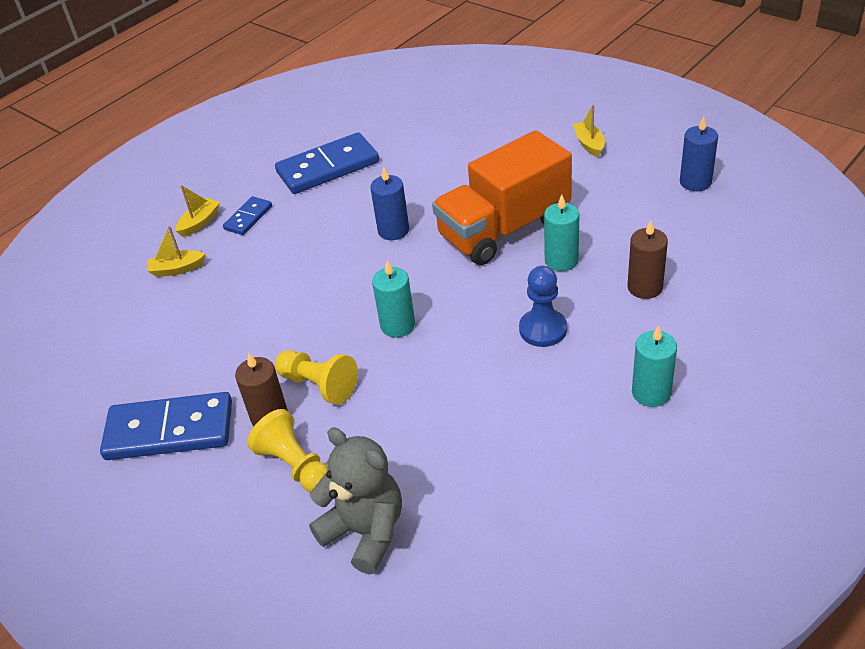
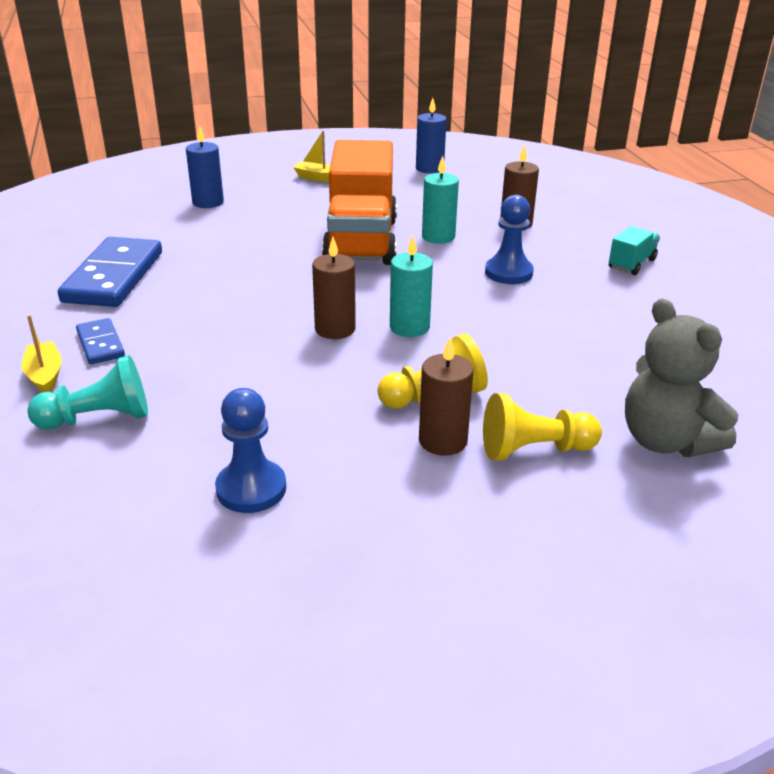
camera: 60 degrees left, 10 degrees down
blue domino [100,392,232,460] -> none
yellow boat [148,226,206,277] -> turquoise pawn [27,355,148,429]
grey teddy bear [309,427,402,574] -> grey teddy bear turned 105 degrees counterclockwise [625,298,739,457]
blue candle [370,167,409,240] -> blue candle moved to [186,125,224,208]
turquoise candle [632,325,677,407] -> turquoise truck [609,226,660,275]
none -> blue pawn [215,388,286,513]
none -> brown candle [312,237,356,339]

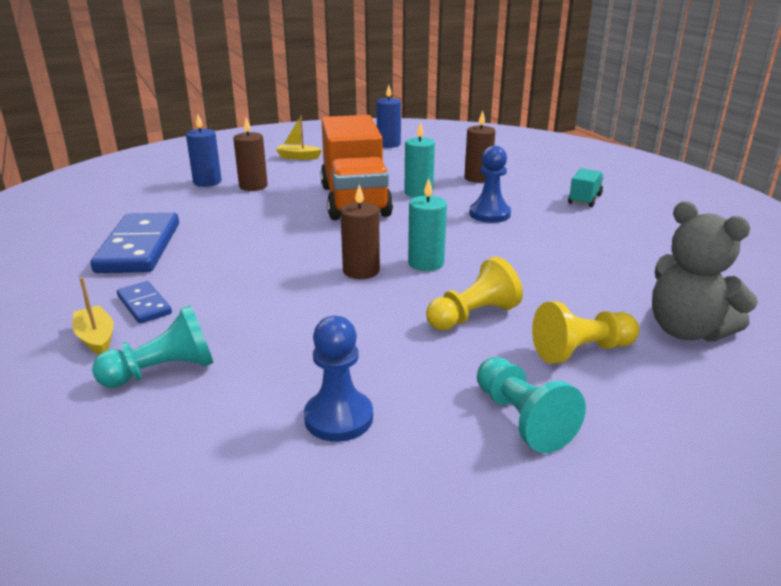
camera: 10 degrees left, 5 degrees down
brown candle [419,337,474,456] -> brown candle moved to [233,117,268,191]
none -> turquoise pawn [477,357,586,453]

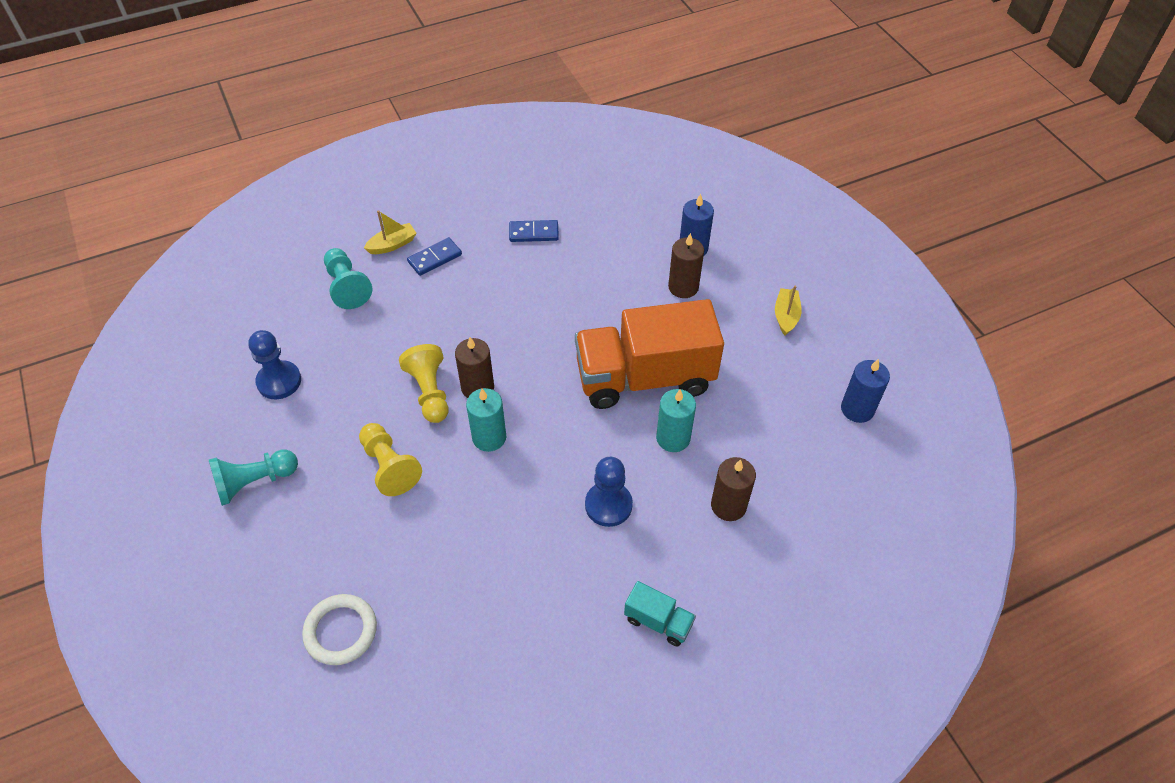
camera: 90 degrees right, 25 degrees up
blue domino [90,213,179,273] -> blue domino [509,220,559,242], size x0.51
yellow pawn [532,301,639,364] -> yellow pawn moved to [399,344,448,423]
grey teddy bear [652,202,758,342] -> white ring [302,594,377,665]

